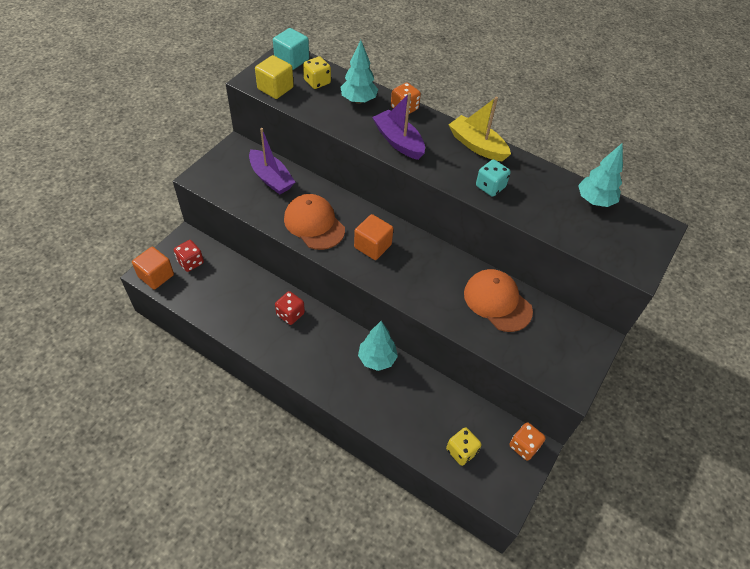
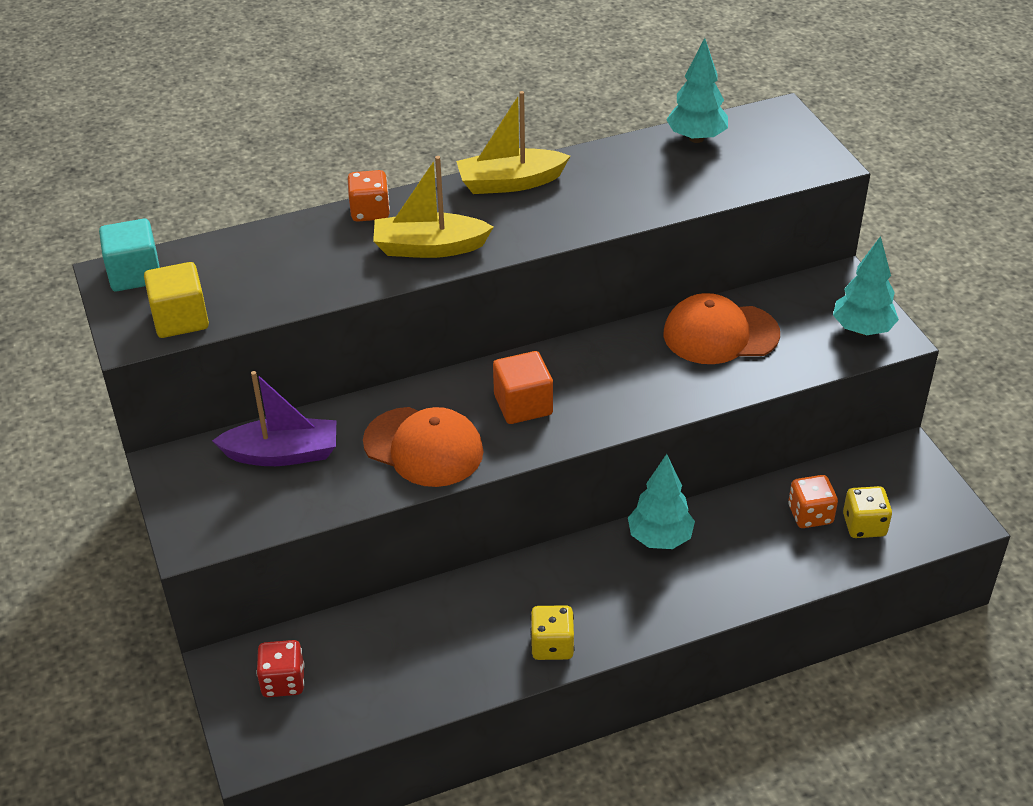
camera: 50 degrees left, 10 degrees down
orange cube [132,247,174,290] -> none
red dice [275,291,305,325] -> none
orange cap [284,194,345,250] -> orange cap turned 150 degrees counterclockwise [363,407,483,487]
yellow dice [303,56,331,89] -> yellow dice moved to [530,605,575,660]
turquoise tree [340,40,378,104] -> turquoise tree moved to [833,236,899,335]
purple boat [372,93,425,160] -> yellow boat [373,156,493,258]
turquoise dice [476,159,511,197] -> none
orange dice [509,423,546,461] -> orange dice moved to [788,475,838,528]

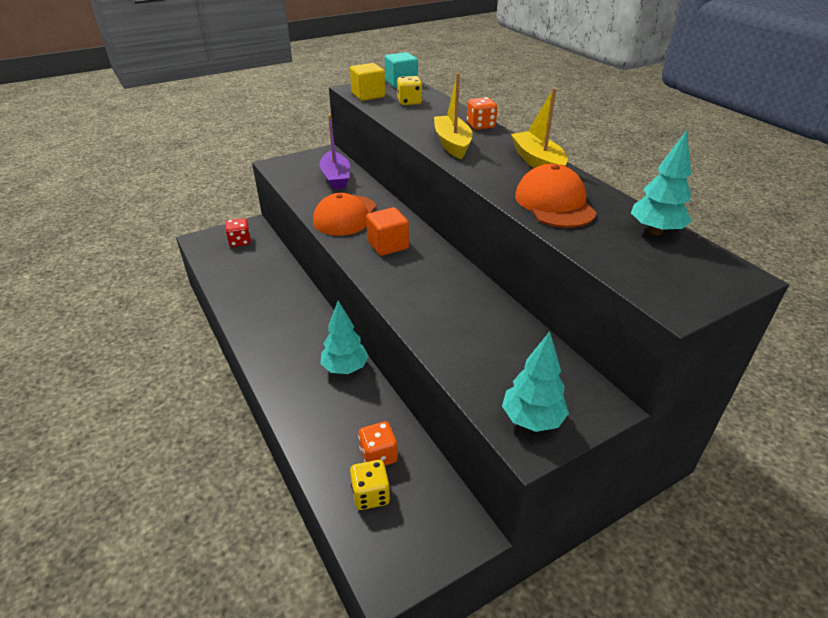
camera: 80 degrees right, 5 degrees down
yellow dice [530,605,575,660] -> yellow dice moved to [397,76,422,105]
orange cap [664,293,780,364] -> orange cap moved to [515,164,597,228]

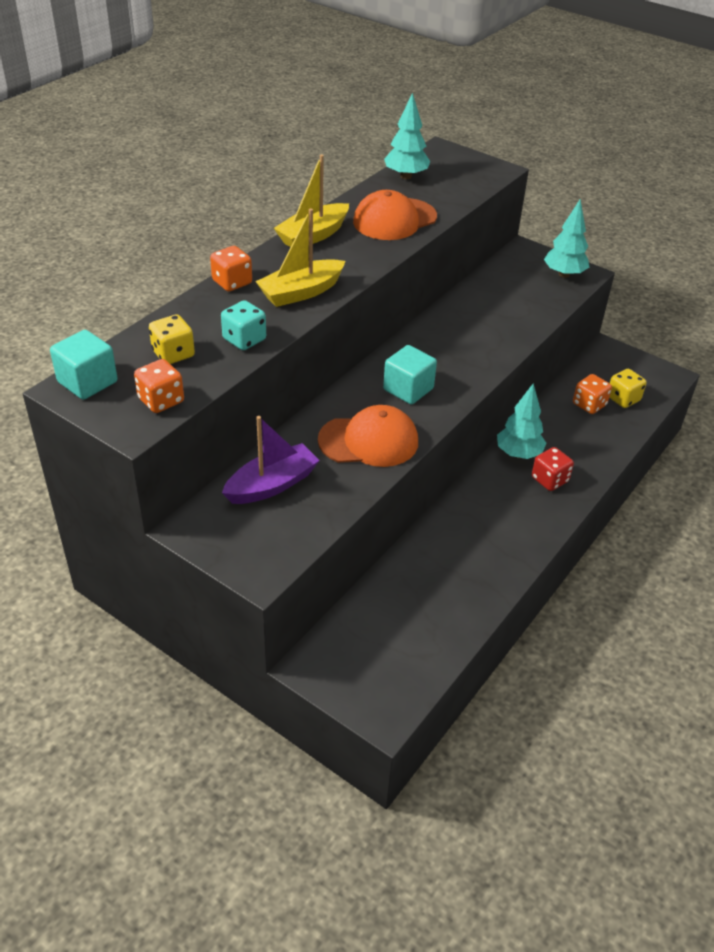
camera: 115 degrees left, 5 degrees up
red dice [225,218,251,247] -> red dice moved to [532,447,574,491]
yellow cube [350,63,385,101] -> orange dice [134,359,184,413]
orange cube [366,207,409,256] -> turquoise cube [383,345,437,404]
none -> turquoise dice [221,300,266,350]

